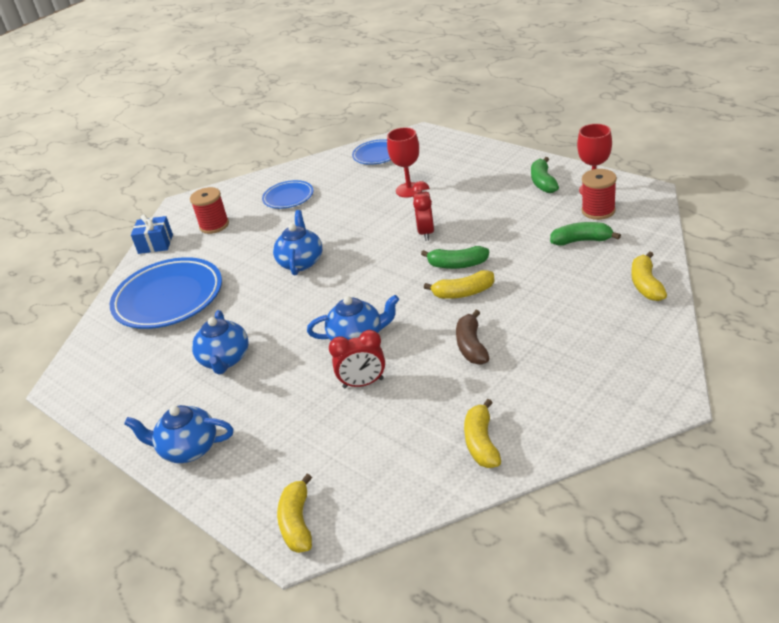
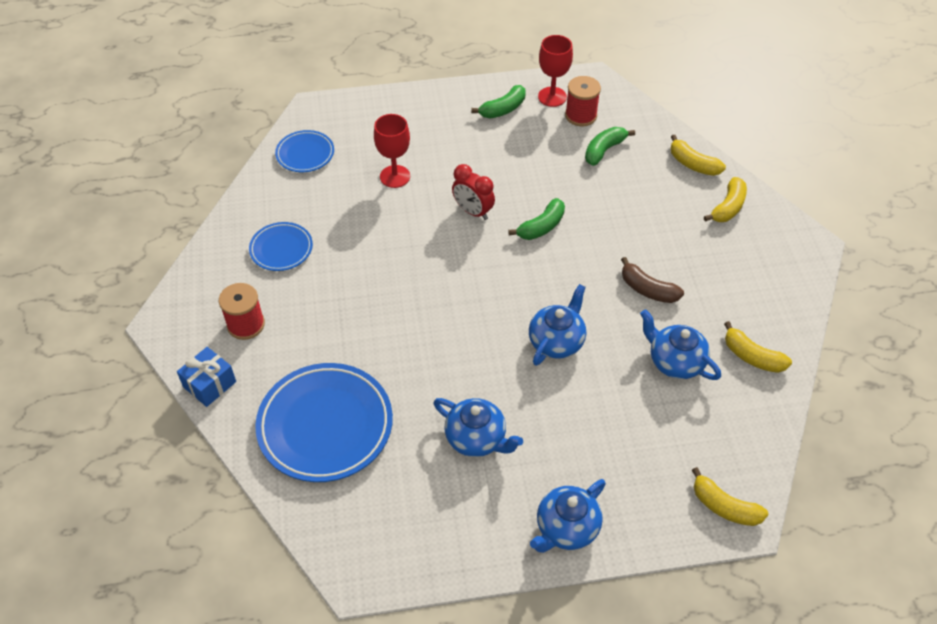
camera: 55 degrees left, 15 degrees up
blue teapot [273,210,322,275] -> blue teapot moved to [640,310,721,380]
red clock [329,330,385,388] -> none
yellow banana [424,270,495,299] -> yellow banana moved to [704,177,747,222]
green banana [531,157,559,193] -> green banana turned 75 degrees counterclockwise [471,85,526,118]

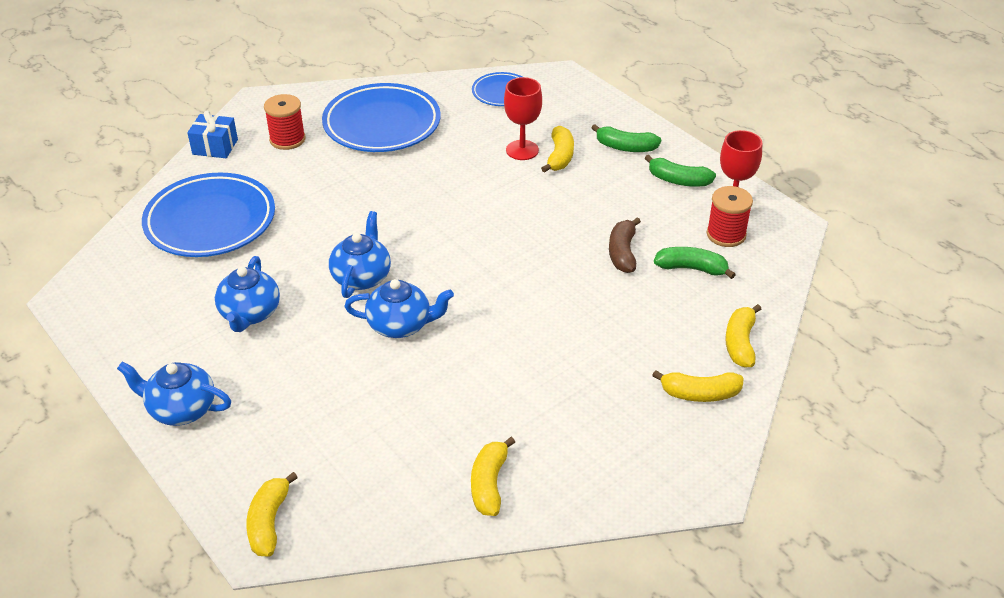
camera: 60 degrees right, 10 degrees down
blue plate [249,222,313,271] -> blue plate [322,83,441,152], size x1.89
red clock [452,164,495,220] -> none
green banana [508,198,565,240] -> green banana moved to [592,124,661,152]
brown banana [621,257,684,303] -> brown banana moved to [609,217,641,273]
blue teapot [640,310,721,380] -> blue teapot moved to [329,211,391,298]
none -> yellow banana [541,126,574,173]

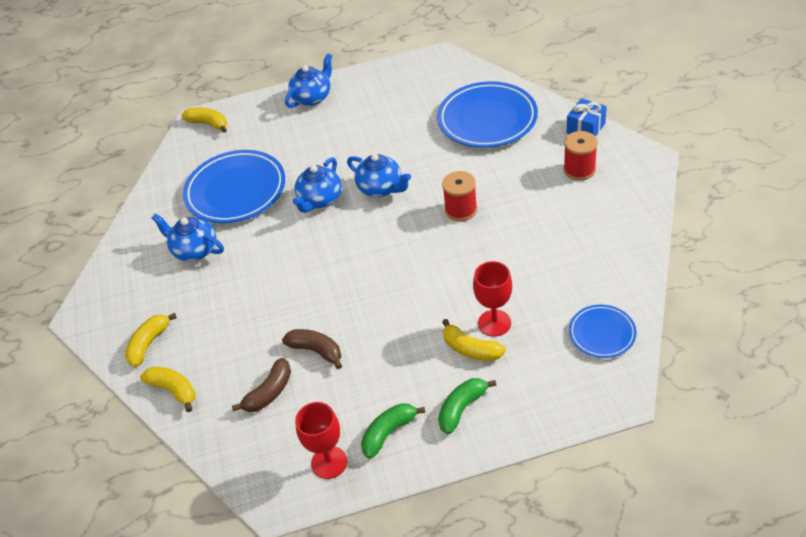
camera: 120 degrees right, 5 degrees up
blue teapot [215,256,280,332] -> blue teapot moved to [152,214,224,261]
blue plate [322,83,441,152] -> blue plate moved to [183,150,285,223]
yellow banana [471,437,515,516] -> none
green banana [654,247,736,279] -> brown banana [232,358,291,412]
red spool [707,186,753,247] -> red spool moved to [442,171,477,221]

